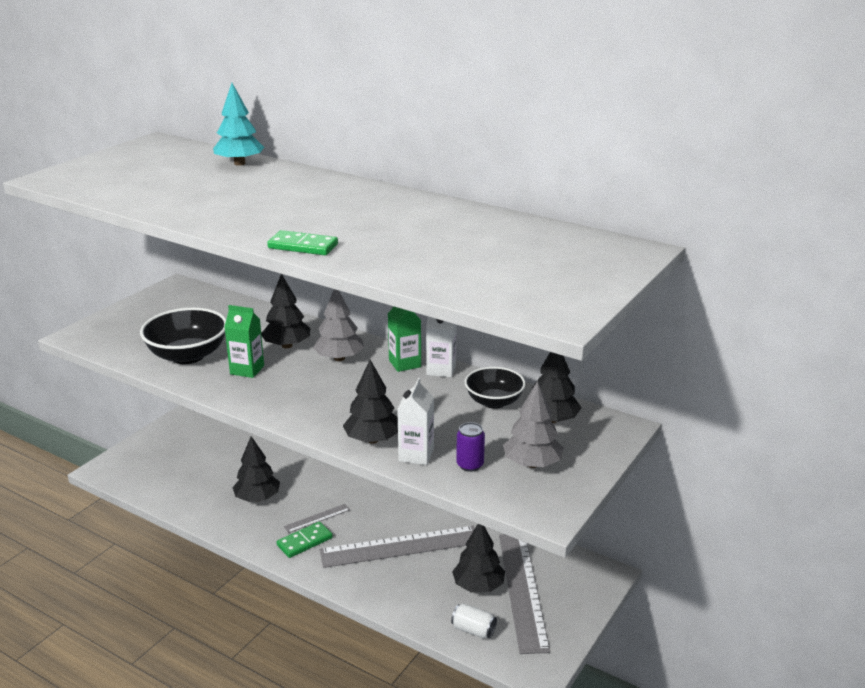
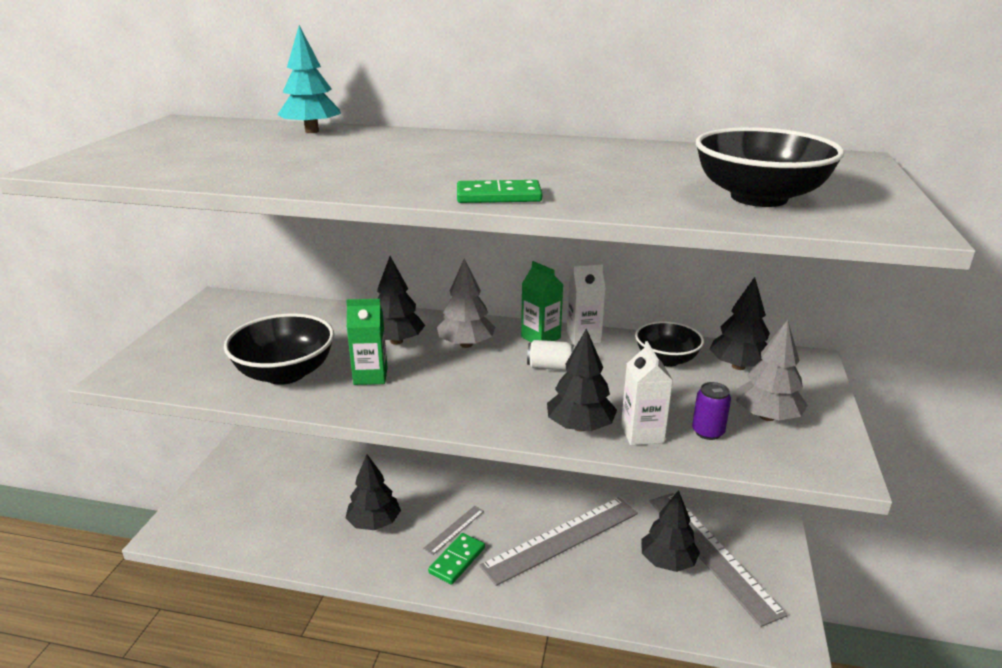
camera: 20 degrees left, 0 degrees up
white can [451,603,497,638] -> white can moved to [527,340,574,370]
none -> black bowl [696,127,844,207]

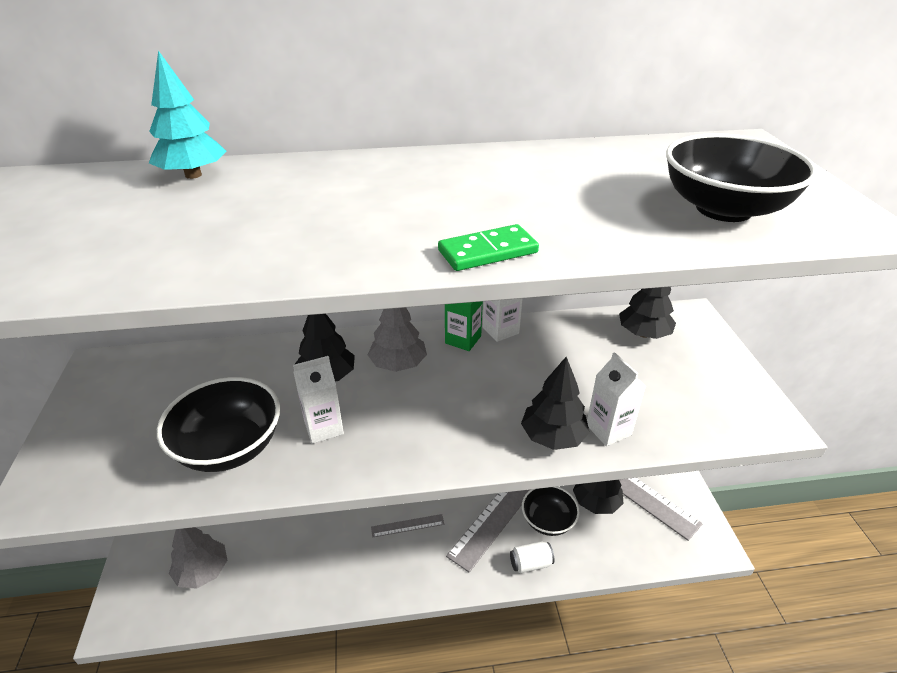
camera: 20 degrees left, 10 degrees up
green carton [346,299,388,385] -> white carton [293,356,344,444]
black tree [346,454,401,530] -> none
grey ruler [423,506,484,555] -> grey ruler turned 60 degrees clockwise [371,514,444,538]
green domino [428,533,485,584] -> none
white can [527,340,574,370] -> white can moved to [510,541,554,573]
black bowl [635,321,704,367] -> black bowl moved to [522,486,580,536]
purple can [692,382,731,440] -> none
grey tree [736,320,808,421] -> grey tree moved to [169,527,227,589]

